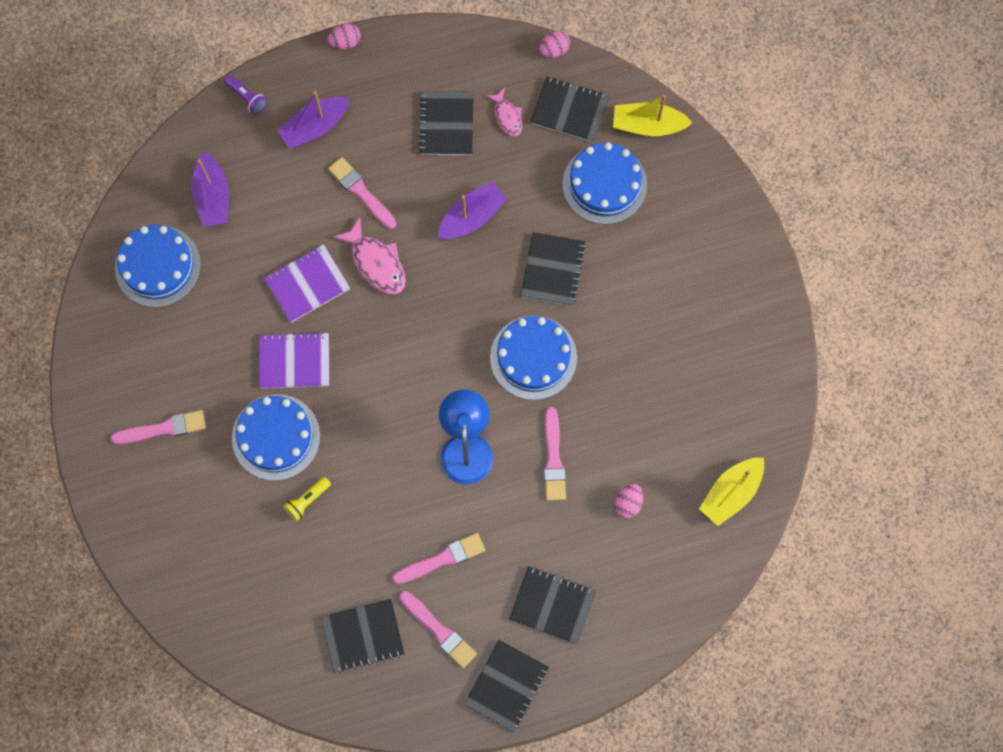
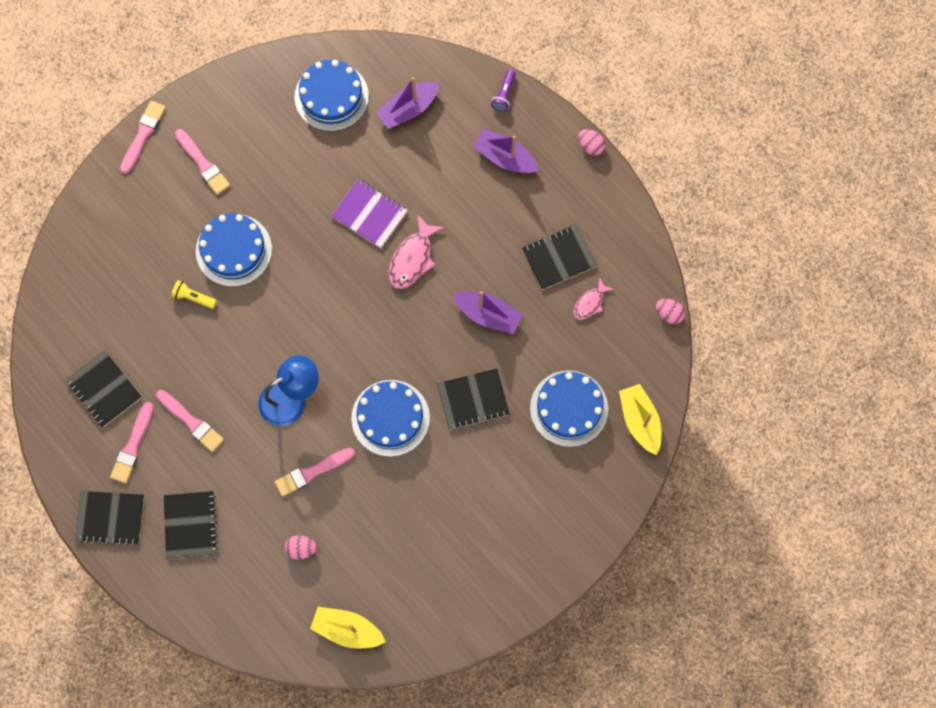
camera: 65 degrees right, 0 degrees up
purple notebook [259,332,329,389] -> none
pink brush [328,157,396,229] -> pink brush moved to [120,101,166,174]
black notebook [530,76,610,143] -> none

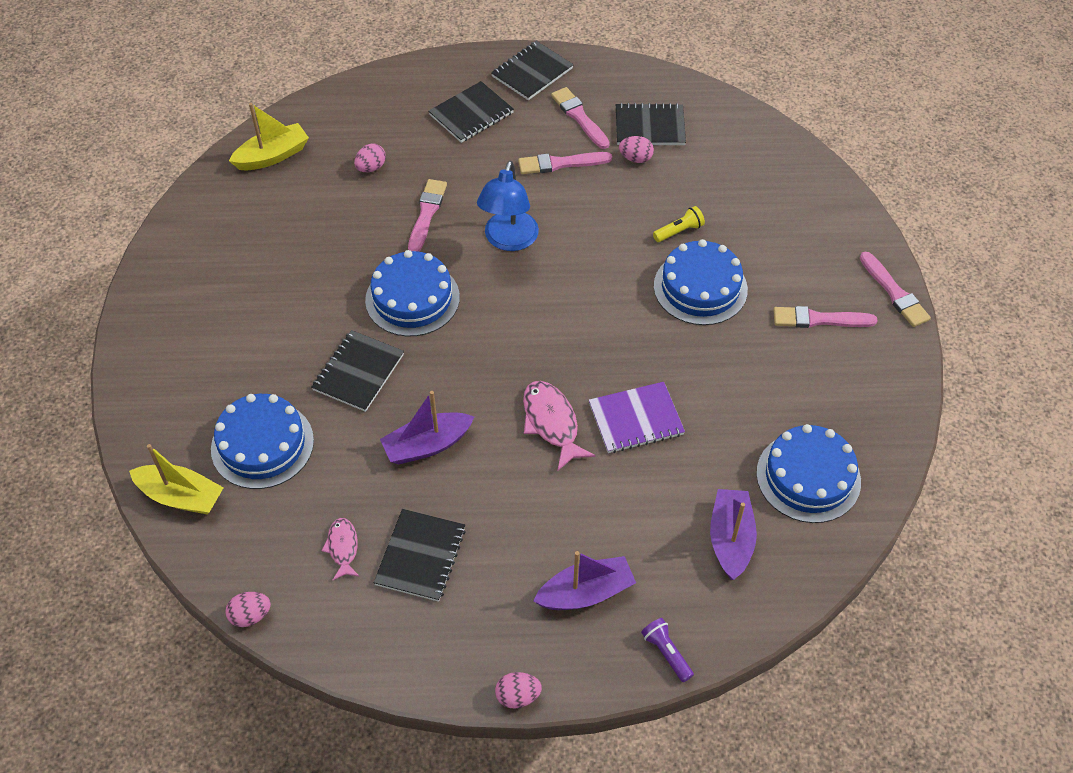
camera: 130 degrees right, 20 degrees down
black notebook [164,491,218,559] -> black notebook turned 75 degrees counterclockwise [429,81,514,143]
none -> pink egg [619,136,654,163]

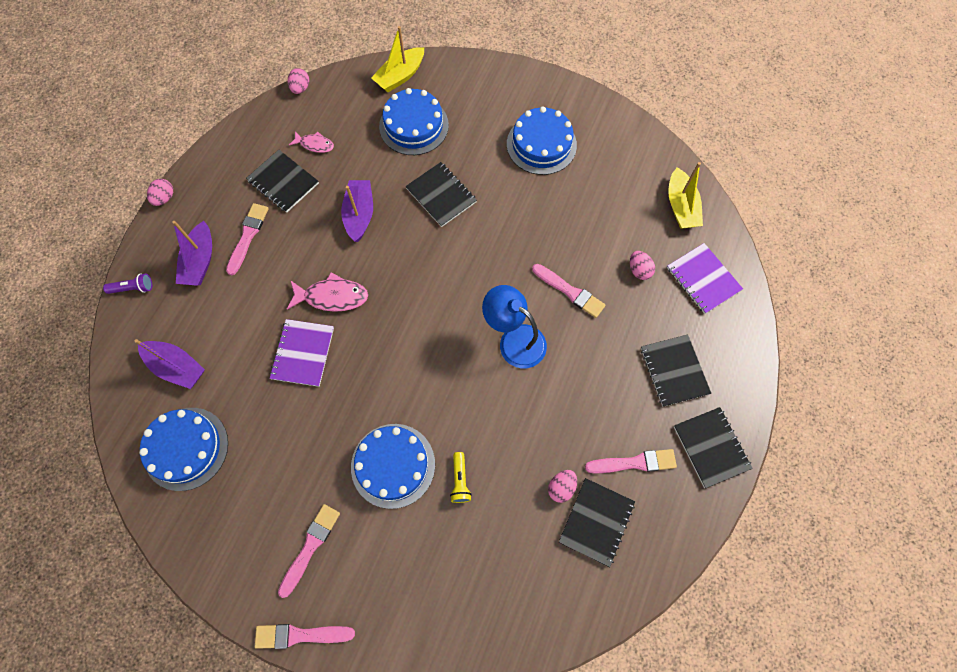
camera: 115 degrees right, 15 degrees up
blue cake [365,250,460,336] -> blue cake moved to [507,107,577,175]
pink brush [518,152,612,174] -> pink brush moved to [226,203,269,275]
none -> purple notebook [667,243,743,314]

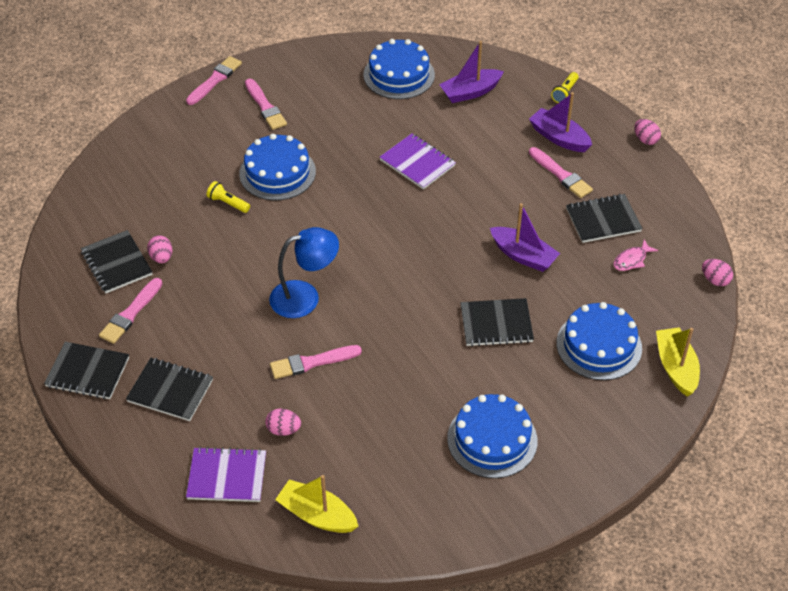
camera: 125 degrees right, 20 degrees down
purple flashlight [103,274,153,294] -> yellow flashlight [551,72,579,103]
pink fish [287,272,368,312] -> none

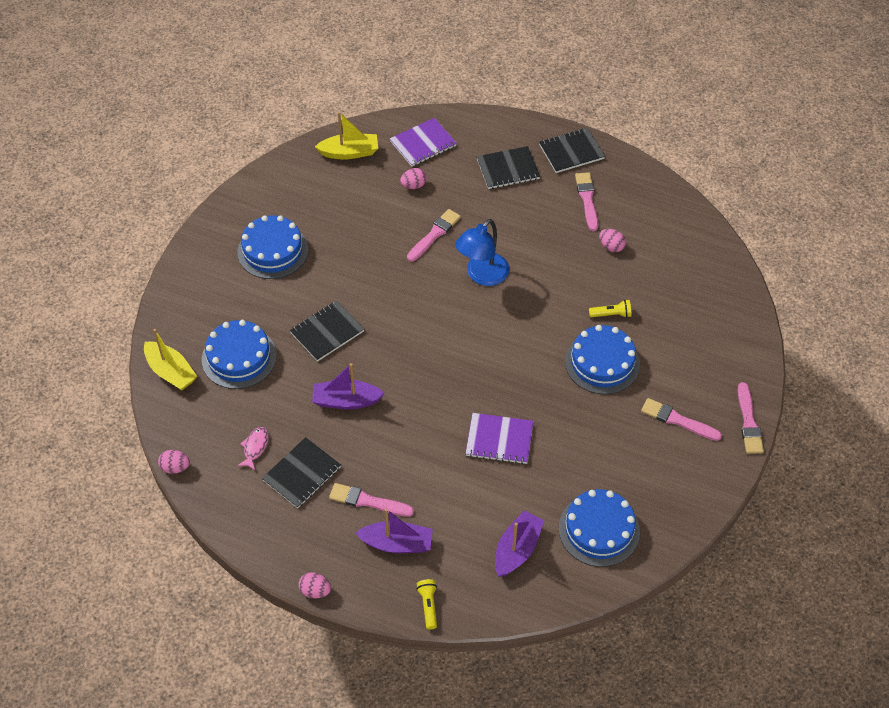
camera: 145 degrees right, 5 degrees up
black notebook [81,230,153,293] -> none

